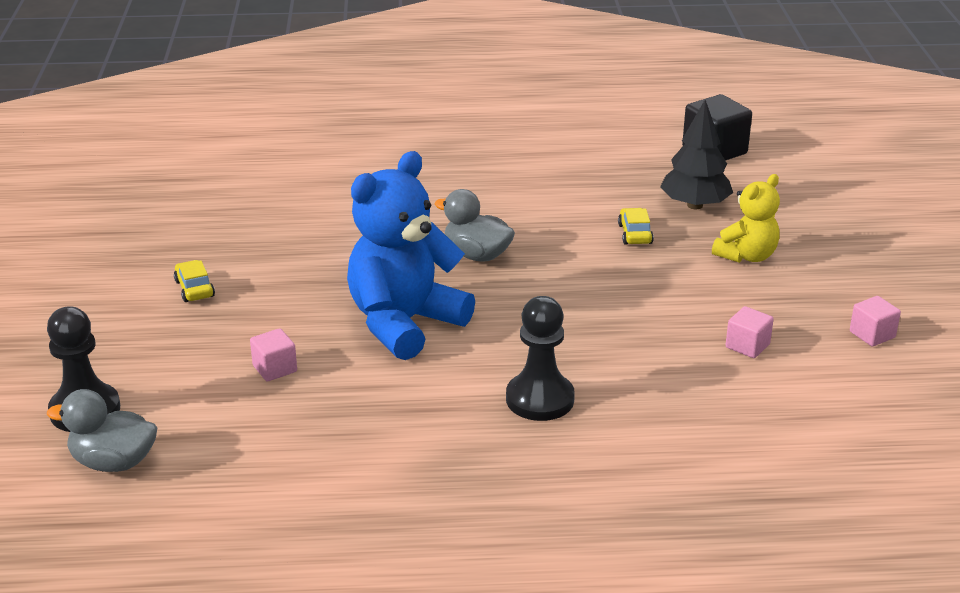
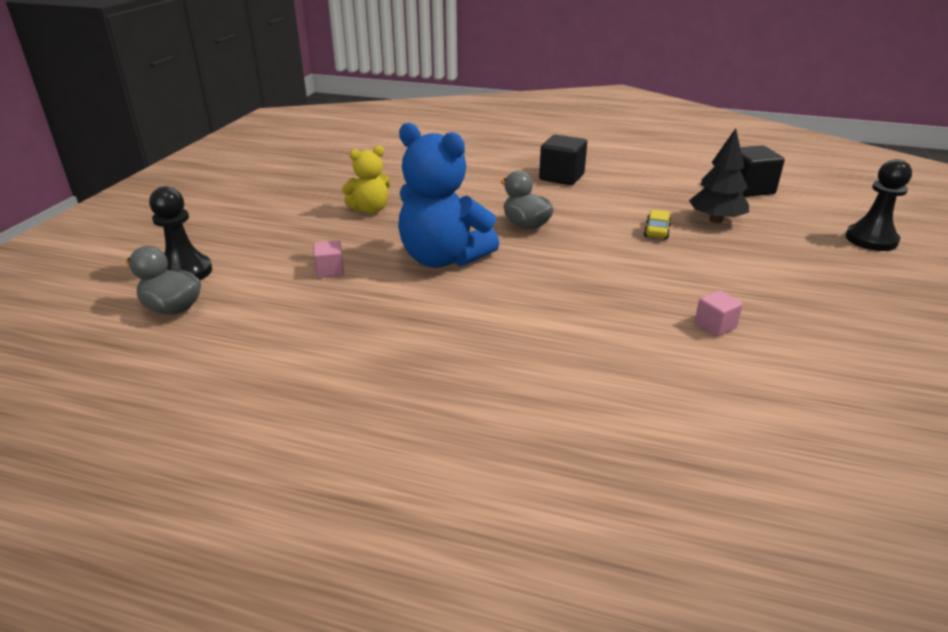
camera: 20 degrees right, 0 degrees up
yellow car [174,260,215,302] -> none
blue teddy bear [347,151,475,360] -> blue teddy bear turned 120 degrees counterclockwise [398,123,499,268]
black pawn [506,296,575,421] -> black pawn moved to [846,159,912,251]
yellow teddy bear [712,174,780,263] -> yellow teddy bear moved to [342,146,391,214]
pink cube [850,296,901,346] -> none
none -> black cube [539,134,587,185]

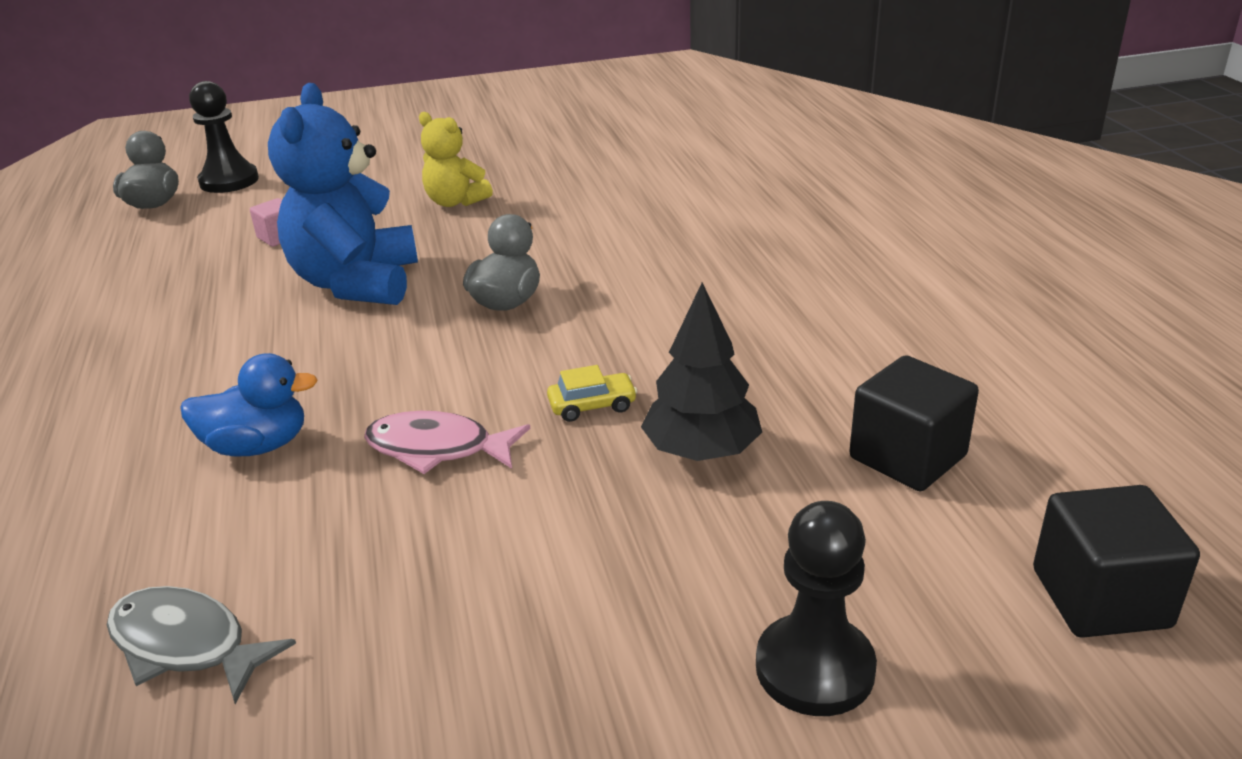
camera: 60 degrees right, 0 degrees up
black cube [539,134,587,185] -> black cube moved to [1033,485,1200,638]
pink cube [695,290,743,336] -> none
none -> grey fish [107,586,296,704]
none -> blue duck [180,353,318,456]
none -> pink fish [364,411,530,474]

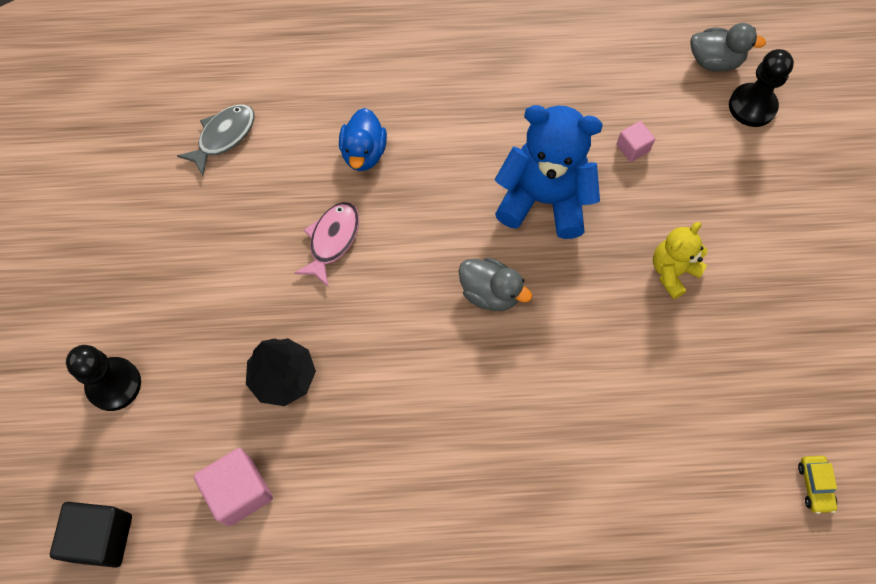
camera: 100 degrees right, 35 degrees up
yellow car [547,365,637,422] -> yellow car moved to [798,456,837,514]
black cube [849,355,979,491] -> pink cube [194,448,273,526]

